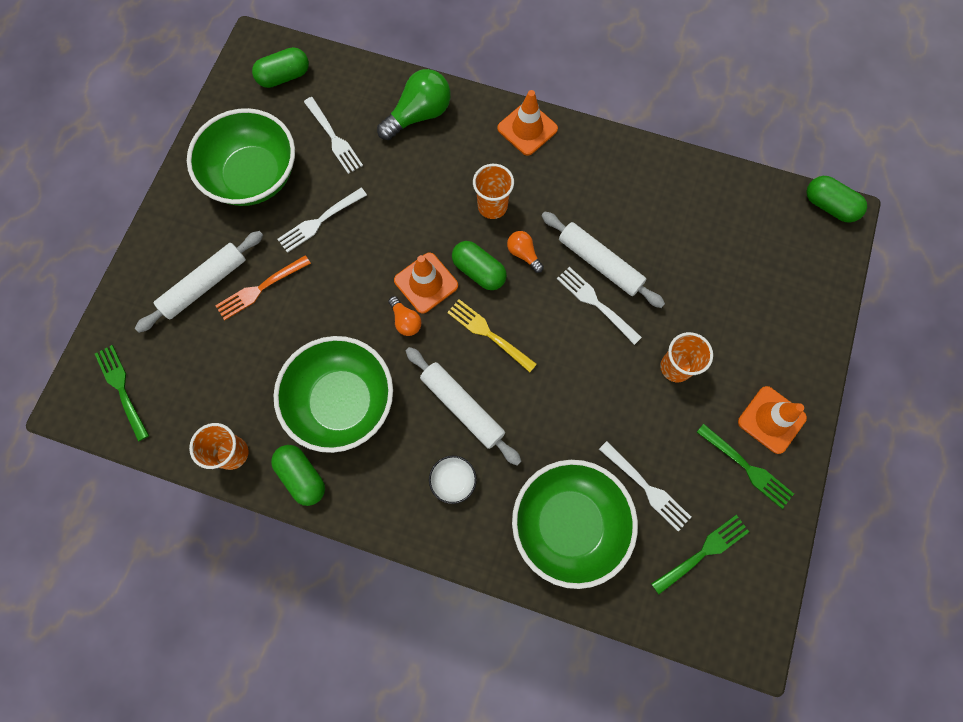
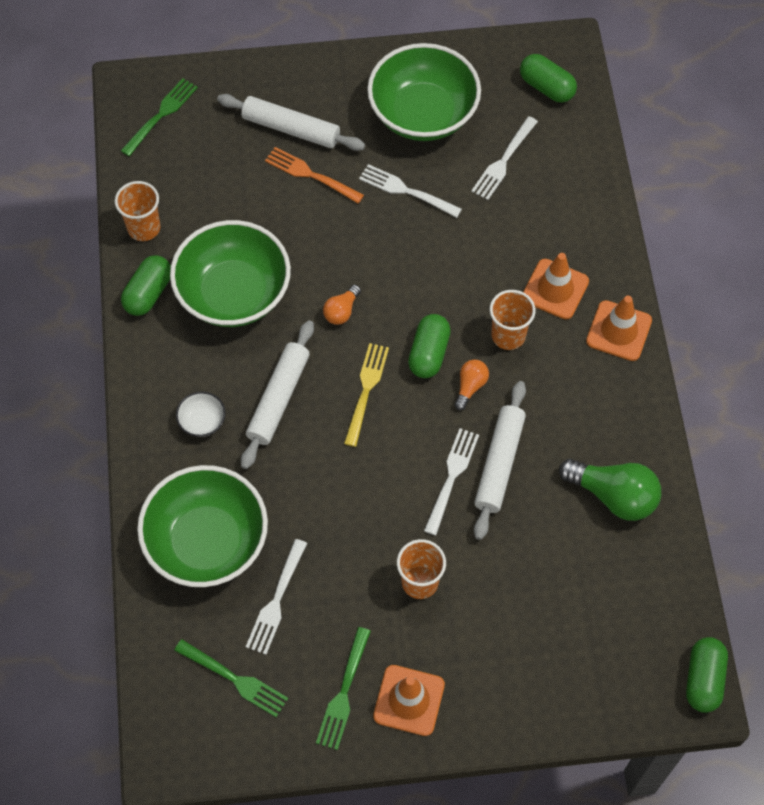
camera: 65 degrees right, 10 degrees down
green light bulb [377,69,451,140] -> green light bulb moved to [559,459,661,521]
orange traffic cone [394,253,458,314] -> orange traffic cone moved to [523,253,589,319]

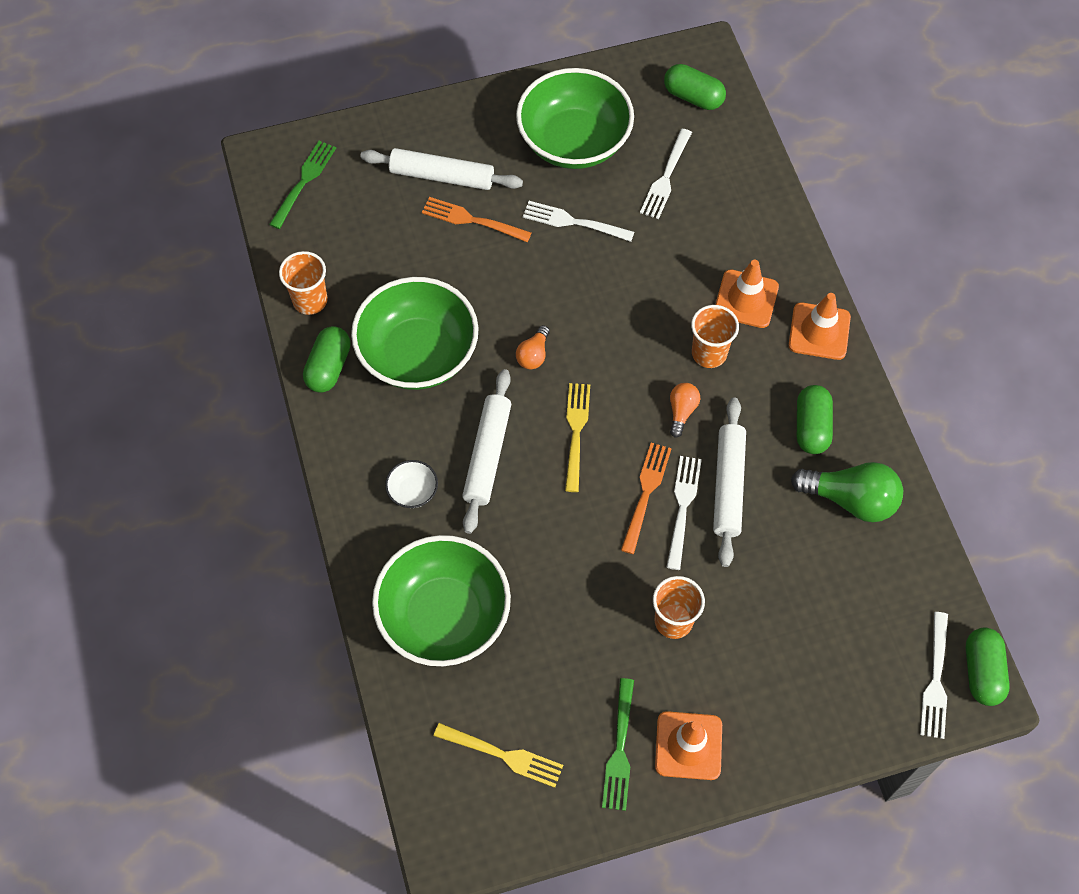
camera: 10 degrees left, 0 degrees up
green fork [174,639,288,717] -> yellow fork [434,723,563,788]
white fork [246,539,307,655] -> white fork moved to [920,612,948,739]
green capsule [408,314,451,378] -> green capsule moved to [797,385,833,454]
none -> orange fork [621,443,672,554]

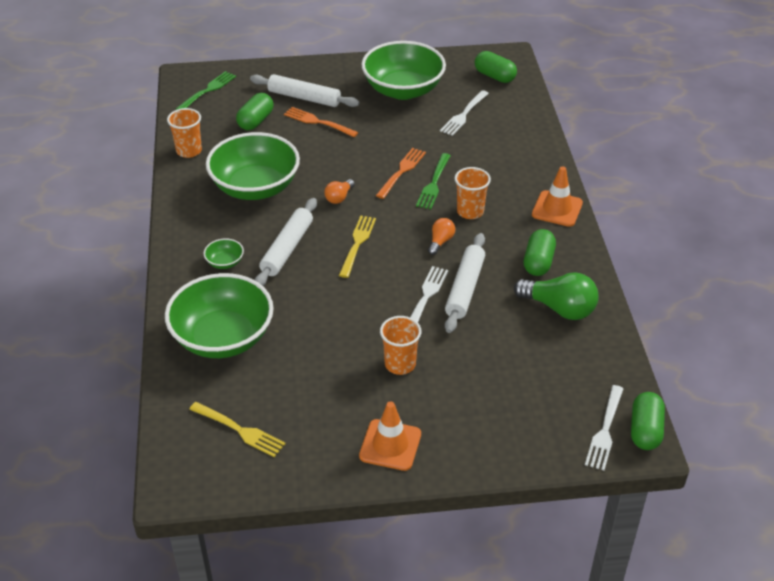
camera: 10 degrees right, 20 degrees down
green capsule [303,326,351,393] -> green capsule moved to [236,93,274,130]
white bowl [385,460,438,508] -> green bowl [204,238,244,269]
white fork [523,201,634,242] -> none
green fork [602,678,634,811] -> green fork moved to [416,153,451,209]
orange fork [621,443,672,554] -> orange fork moved to [376,148,426,199]
orange traffic cone [715,260,779,328] -> none

